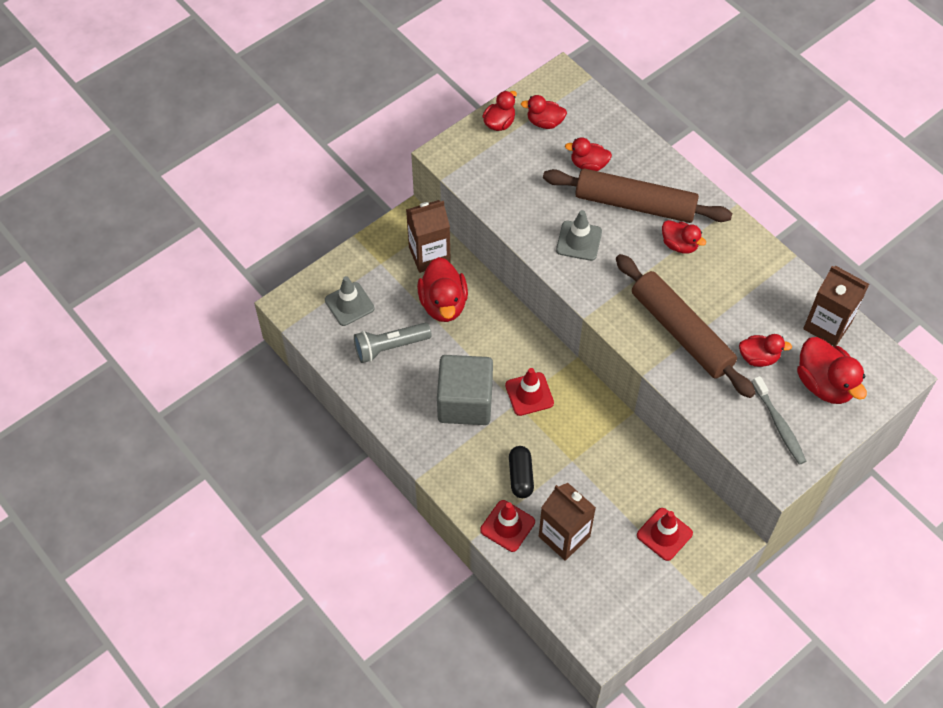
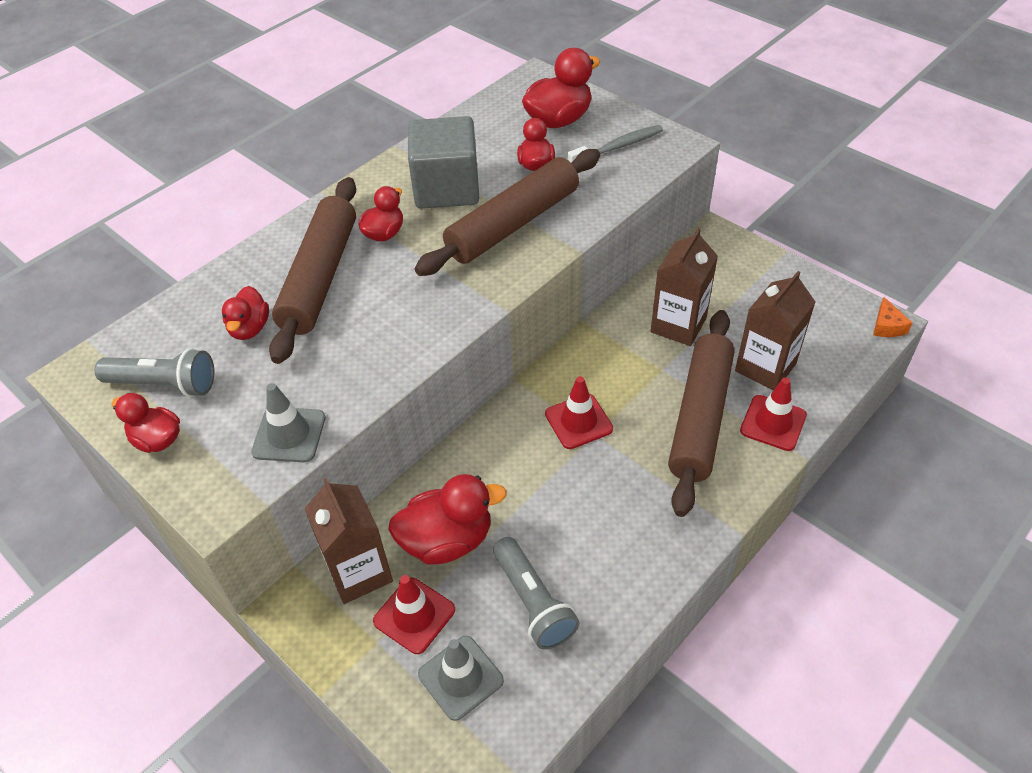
camera: 95 degrees left, 10 degrees down
grey cube [437,355,493,425] -> grey cube moved to [408,116,479,209]
black capsule [509,446,534,498] -> brown rolling pin [668,310,735,517]
red duck [521,95,567,129] -> grey flashlight [94,348,214,397]
grey traffic cone [556,210,602,261] -> grey traffic cone moved to [251,383,326,462]
red traffic cone [637,508,693,561] -> red traffic cone moved to [373,575,455,654]
brown carton [803,266,869,346] -> brown carton moved to [651,228,718,346]
none -> orange cheese [873,297,912,337]

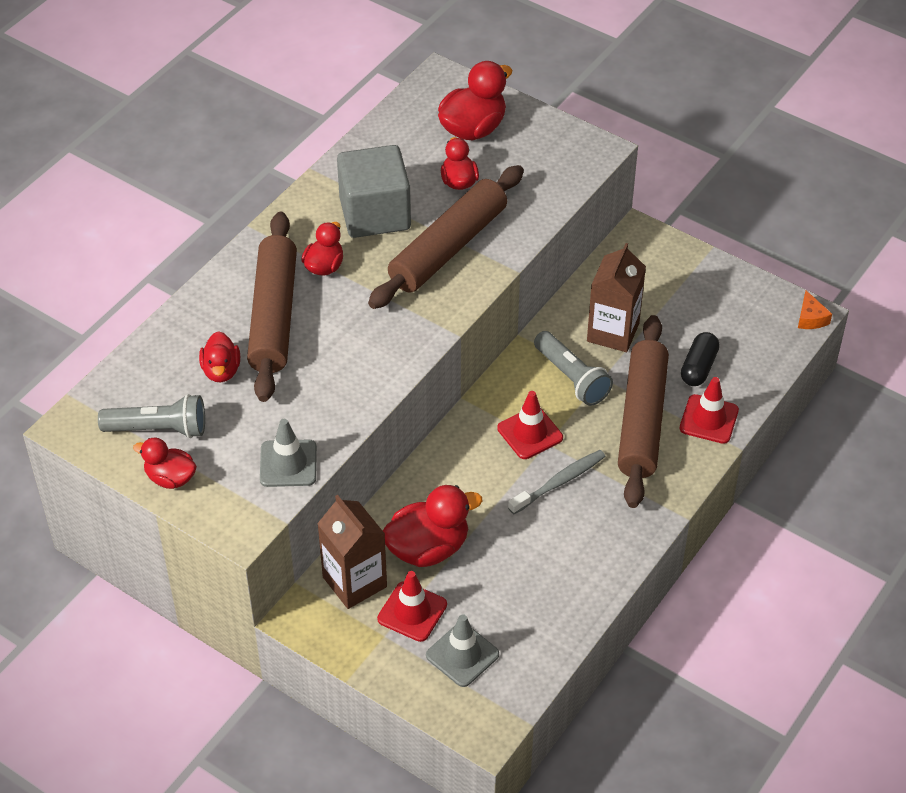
camera: 10 degrees left, 0 degrees up
grey flashlight [493,537,580,650] -> grey flashlight moved to [534,331,613,406]
grey toothbrush [568,125,663,163] -> grey toothbrush moved to [508,450,606,514]
brown carton [735,271,815,390] -> black capsule [681,332,719,386]

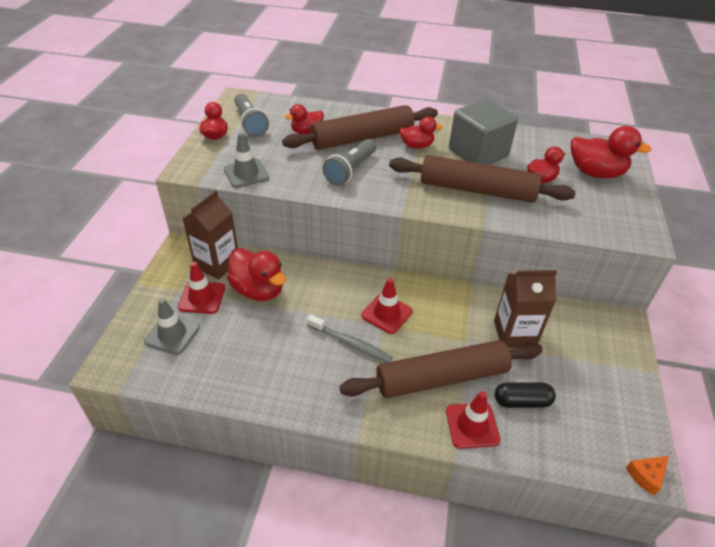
camera: 65 degrees right, 5 degrees down
grey flashlight [534,331,613,406] -> grey flashlight moved to [323,139,376,186]

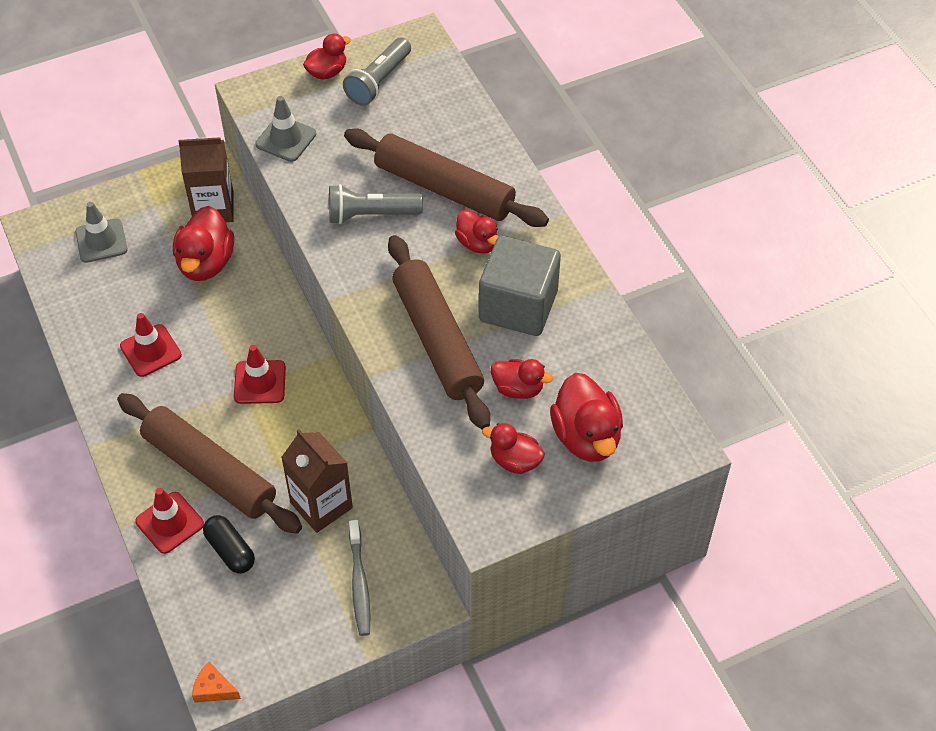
camera: 55 degrees right, 10 degrees up
red traffic cone [178,262,225,314] -> red traffic cone moved to [120,313,182,377]
red duck [285,104,324,134] -> red duck moved to [482,423,545,474]
grey toothbrush [307,314,393,363] -> grey toothbrush moved to [349,520,371,636]

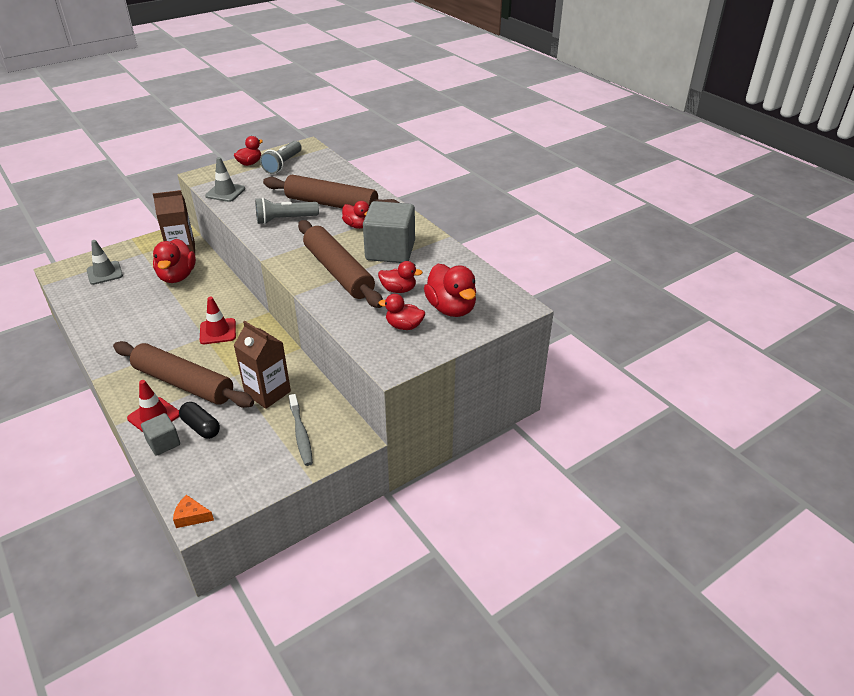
camera: 10 degrees left, 15 degrees down
red traffic cone [120,313,182,377] -> none
none -> grey cube [141,413,180,456]

